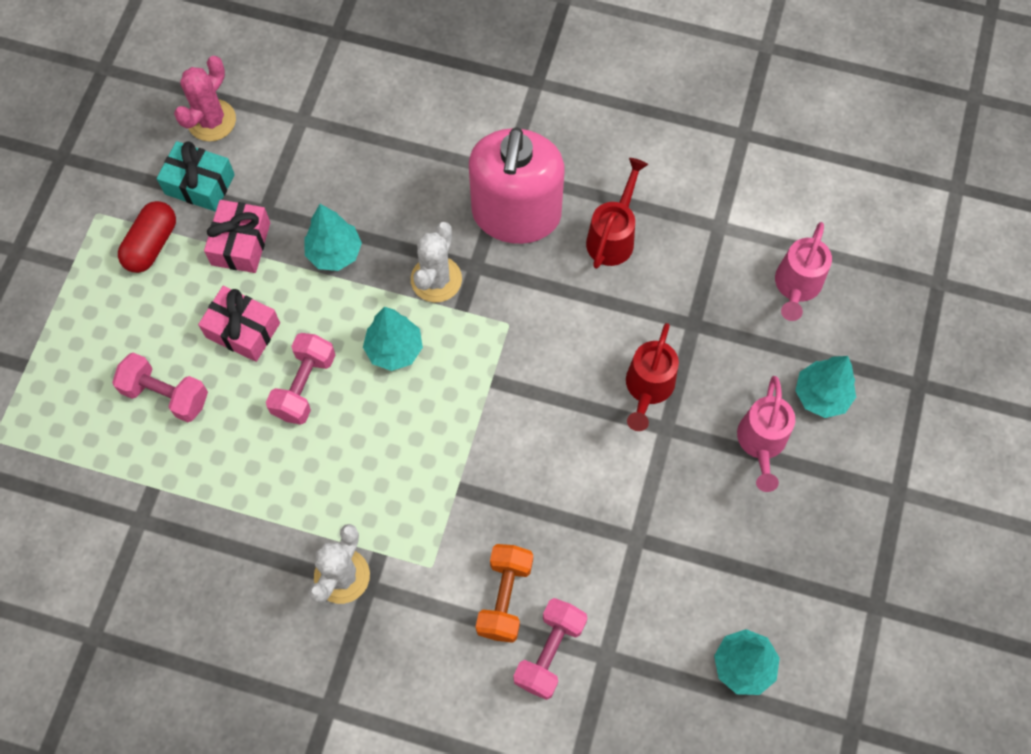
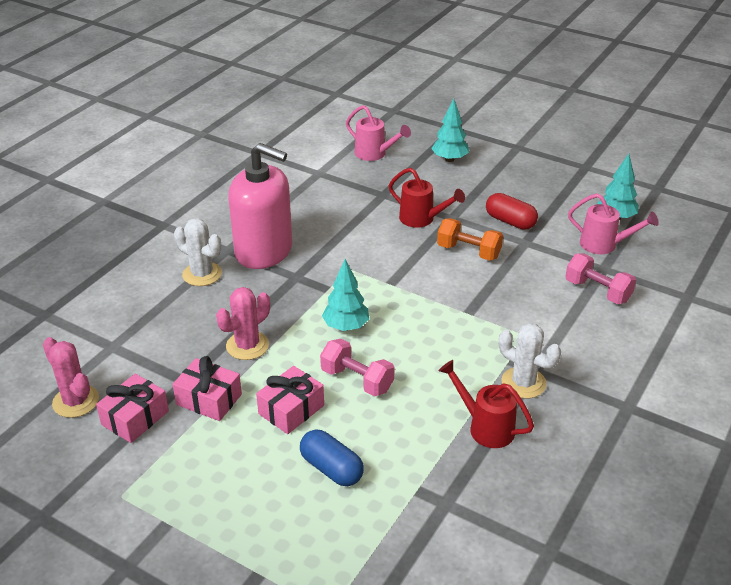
camera: 75 degrees left, 30 degrees down
pink dumbbell [112,353,208,422] -> blue capsule [300,429,364,486]
red capsule [118,201,176,273] -> red capsule moved to [486,193,538,230]
turquoise gift [157,141,235,212] -> pink gift [96,374,169,443]
turquoise tree [304,204,362,271] -> pink cactus [216,287,270,360]
white cactus [411,222,462,302] -> white cactus moved to [174,218,222,286]
orange dumbbell [476,544,533,643] -> orange dumbbell moved to [437,218,503,261]
red watering can [586,158,648,269] -> red watering can moved to [439,360,534,448]
pink watering can [737,376,795,492] -> pink watering can moved to [568,193,659,254]

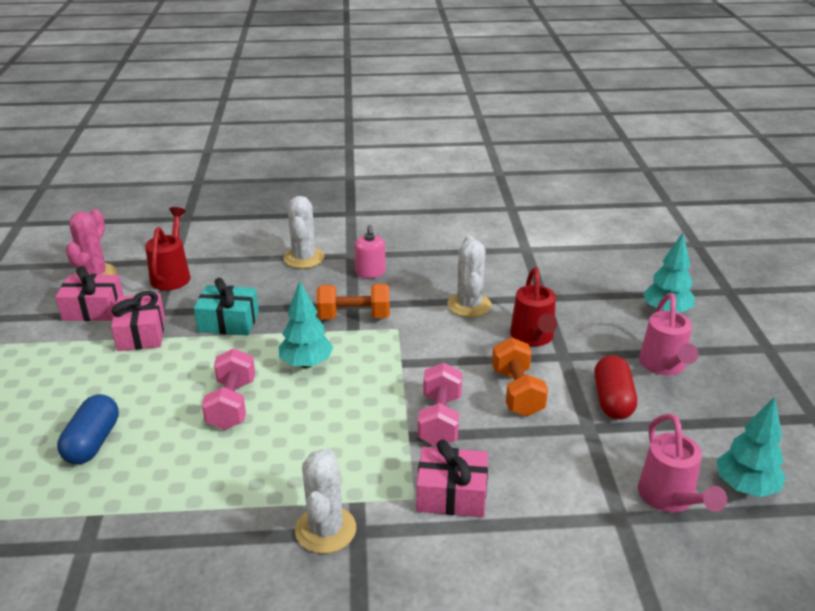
camera: 55 degrees right, 5 degrees down
pink cactus [216,287,270,360] -> turquoise gift [194,278,259,335]
pink soap dispenser [228,143,292,269] -> pink soap dispenser [354,225,386,278], size x0.41
pink gift [256,366,324,434] -> pink gift moved to [416,440,488,517]
pink watering can [346,105,411,161] -> pink watering can moved to [639,293,699,375]
red watering can [439,360,534,448] -> red watering can moved to [145,207,191,291]
pink dumbbell [565,253,636,304] -> pink dumbbell moved to [418,363,462,447]
none -> orange dumbbell [317,284,390,319]
none -> white cactus [447,235,492,317]

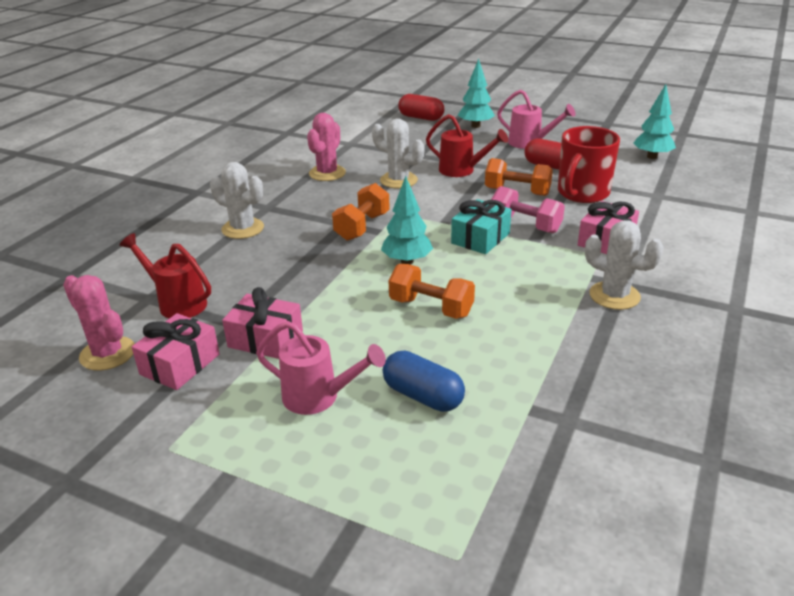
camera: 60 degrees left, 0 degrees up
turquoise gift [194,278,259,335] -> turquoise gift moved to [451,199,512,254]
pink dumbbell [202,348,255,430] -> orange dumbbell [389,264,475,319]
pink soap dispenser [354,225,386,278] -> none
pink watering can [638,414,727,512] -> pink watering can moved to [256,321,386,415]
none -> pink cactus [307,113,346,181]
none -> red capsule [398,94,444,121]
none -> red mug [558,126,620,203]

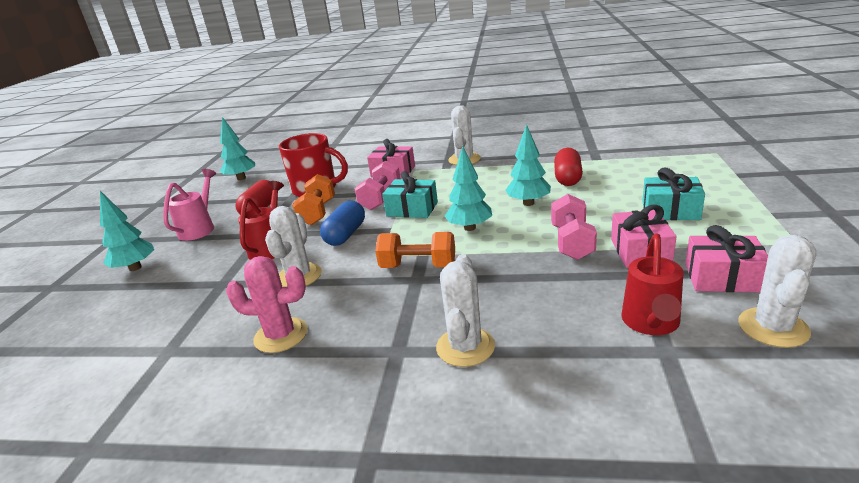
camera: 105 degrees left, 5 degrees down
pink cactus [63,275,135,371] -> white cactus [738,235,816,348]
pink watering can [256,321,386,415] -> turquoise gift [642,168,705,220]
blue capsule [383,350,465,412] -> blue capsule moved to [320,201,365,246]
orange dumbbell [389,264,475,319] -> turquoise tree [505,124,551,206]
red capsule [398,94,444,121] -> red capsule moved to [554,148,583,186]
none -> pink dumbbell [551,194,597,260]

